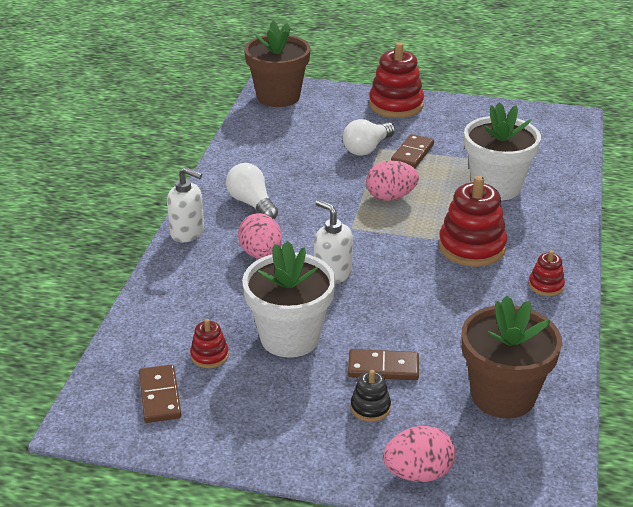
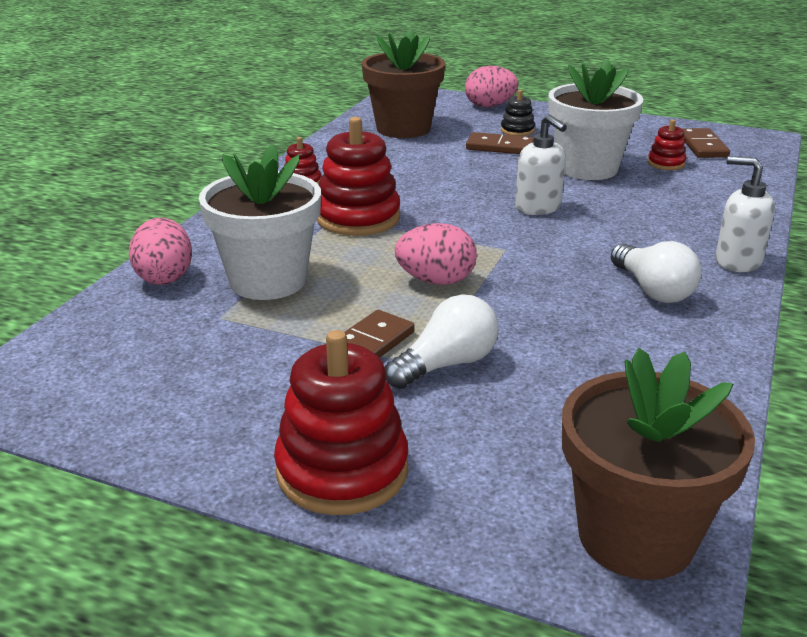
camera: 170 degrees left, 5 degrees down
pink egg [238,213,282,259] -> pink egg moved to [129,218,192,285]

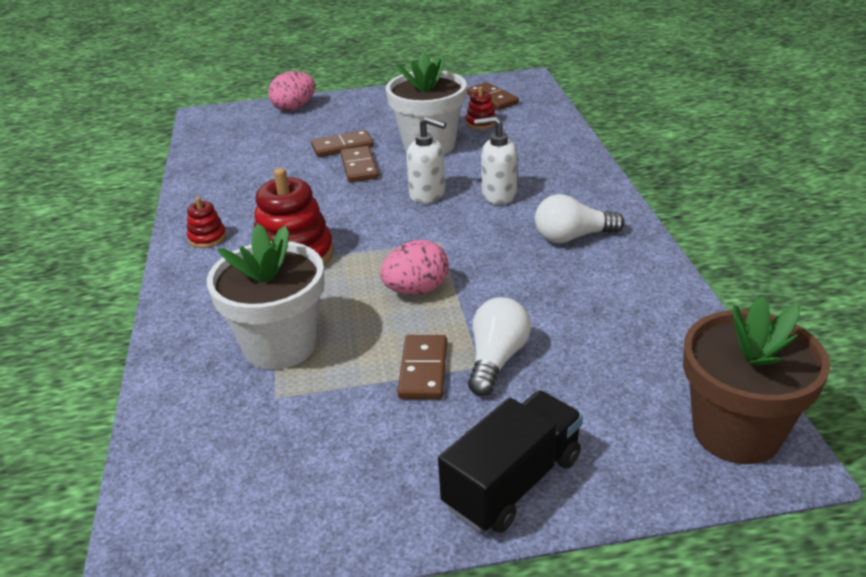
camera: 30 degrees left, 5 degrees up
pink egg [129,218,192,285] -> none
red stacking toy [274,330,408,515] -> black truck [438,391,583,533]
brown flower pot [362,29,445,138] -> none
black stacking toy [501,90,535,136] -> none
white light bulb [611,241,701,303] -> white light bulb turned 135 degrees clockwise [535,194,625,243]
white soap dispenser [715,156,775,272] -> white soap dispenser moved to [474,116,517,205]
none -> brown domino [340,146,379,182]

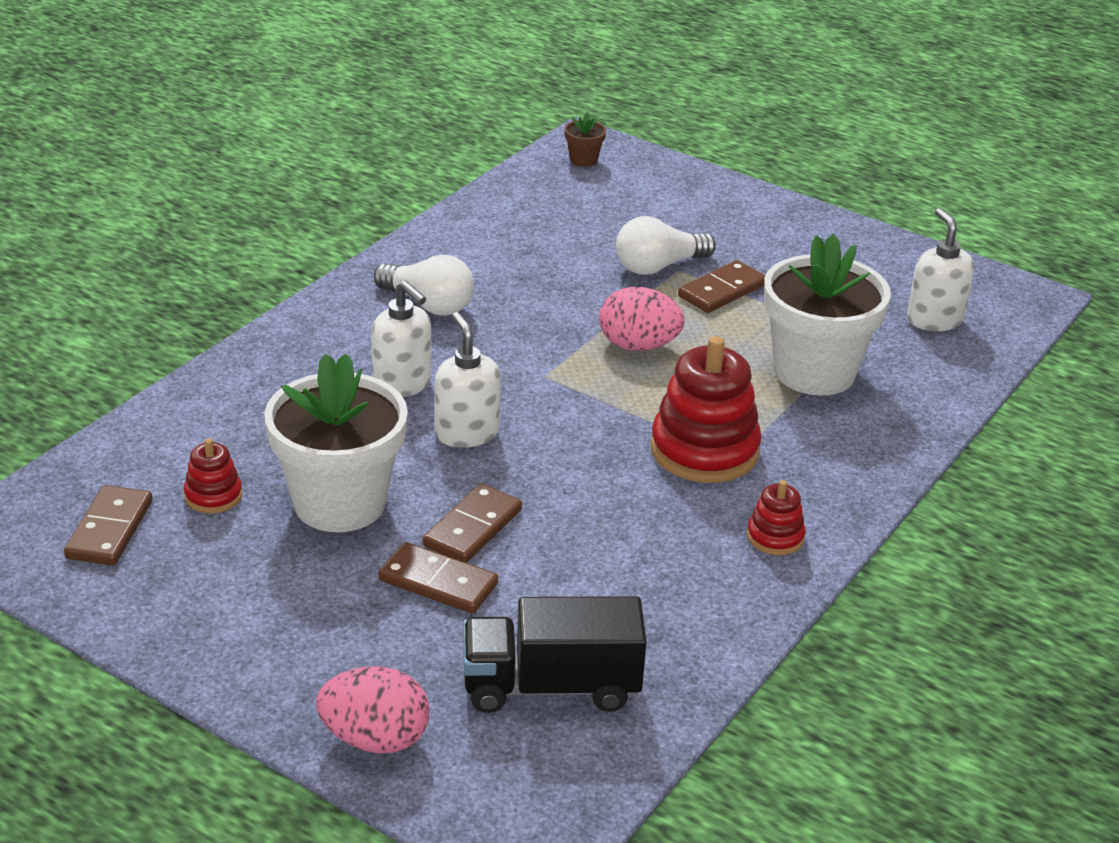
camera: 140 degrees left, 0 degrees up
black truck [438,391,583,533] -> black truck moved to [463,596,647,713]
brown flower pot [683,296,830,464] -> brown flower pot [564,112,606,167], size x0.40
none -> white soap dispenser [907,208,974,331]

